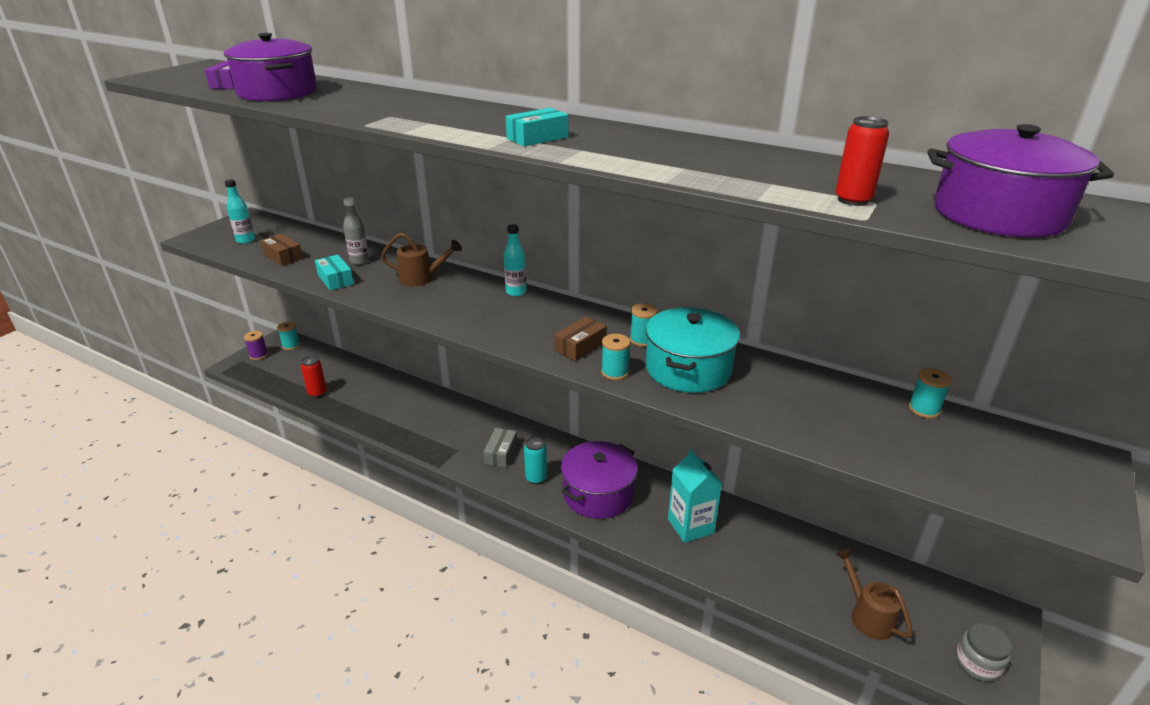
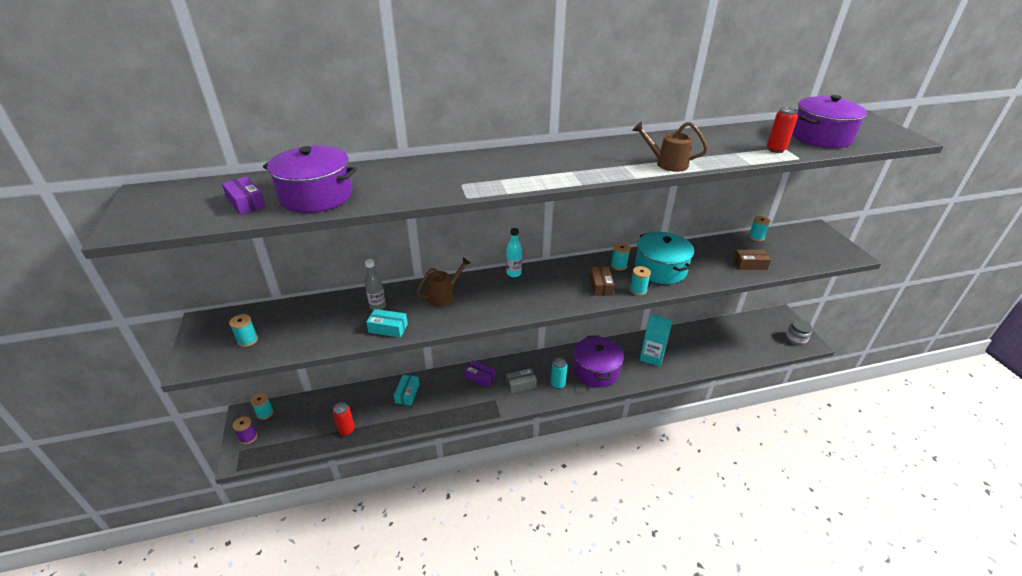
camera: 45 degrees left, 5 degrees up
turquoise bottle [225,179,255,244] -> turquoise spool [229,314,258,347]
brown box [260,234,303,266] -> brown box moved to [733,250,771,270]
grey box [483,428,517,467] -> grey box turned 75 degrees counterclockwise [506,368,537,393]
turquoise box [506,108,568,147] -> turquoise box moved to [394,375,420,405]
brown watering can [835,548,913,640] -> brown watering can moved to [632,121,708,172]
none -> purple box [464,360,496,388]

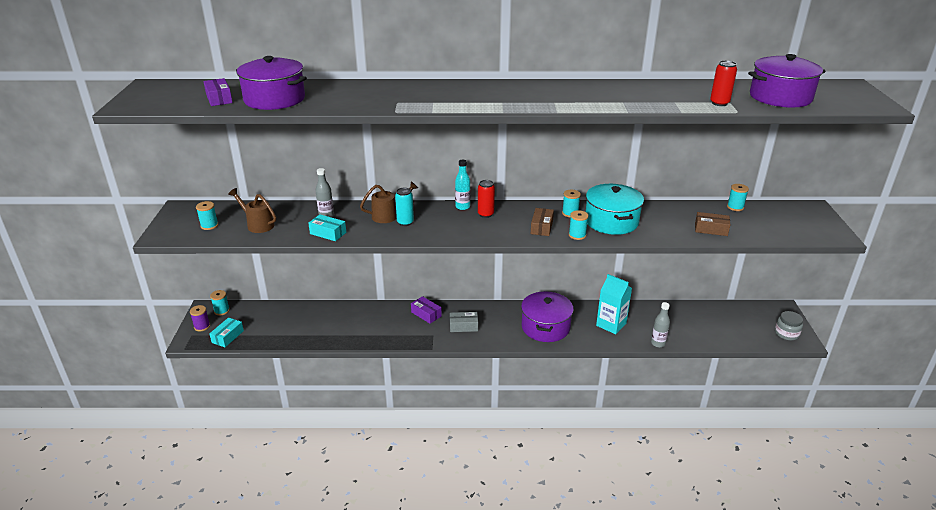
camera: 15 degrees right, 5 degrees down
red can [333,402,355,436] -> red can moved to [478,180,495,218]
turquoise box [394,375,420,405] -> turquoise box moved to [209,317,244,347]
turquoise can [551,358,568,389] -> turquoise can moved to [395,188,414,226]
brown watering can [632,121,708,172] -> brown watering can moved to [228,188,276,233]
none -> grey bottle [651,302,670,348]

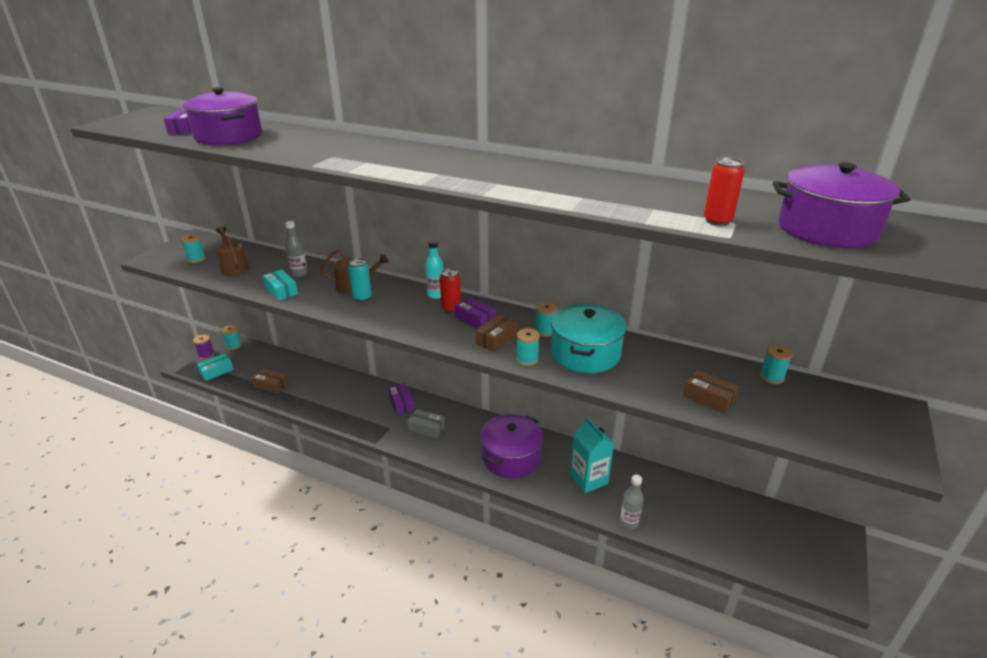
camera: 25 degrees right, 0 degrees up
grey jar [775,311,803,340] -> none
none -> brown box [252,368,288,394]
none -> purple box [455,297,496,329]

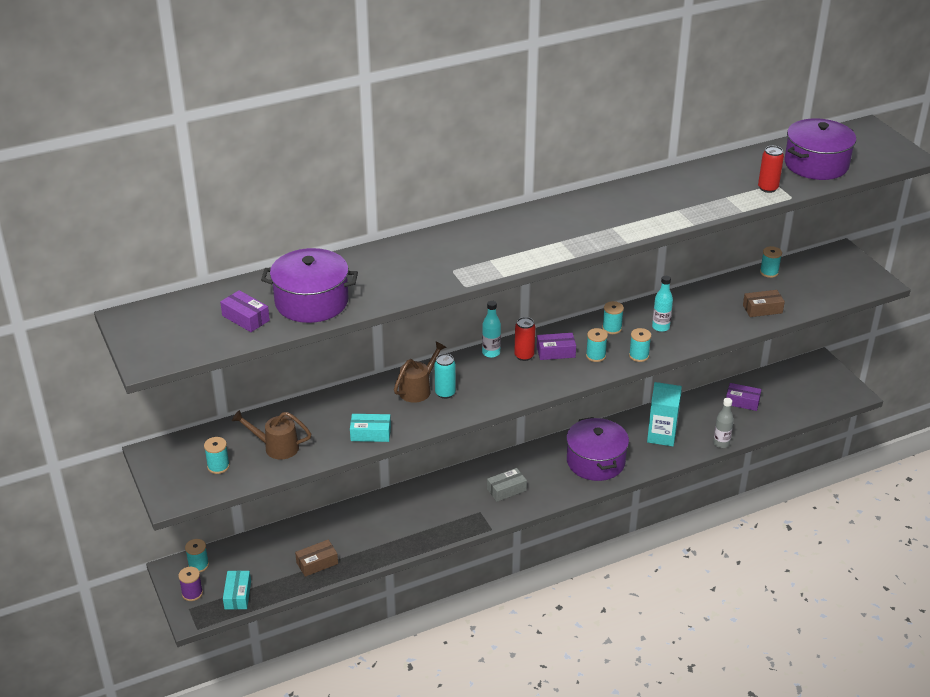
camera: 50 degrees left, 5 degrees up
grey bottle [285,221,308,277] -> none
purple box [388,383,414,415] -> purple box moved to [726,383,762,411]
brown box [476,314,517,352] -> turquoise spool [586,328,608,362]
turquoise pot [551,304,626,373] -> turquoise bottle [652,276,673,332]

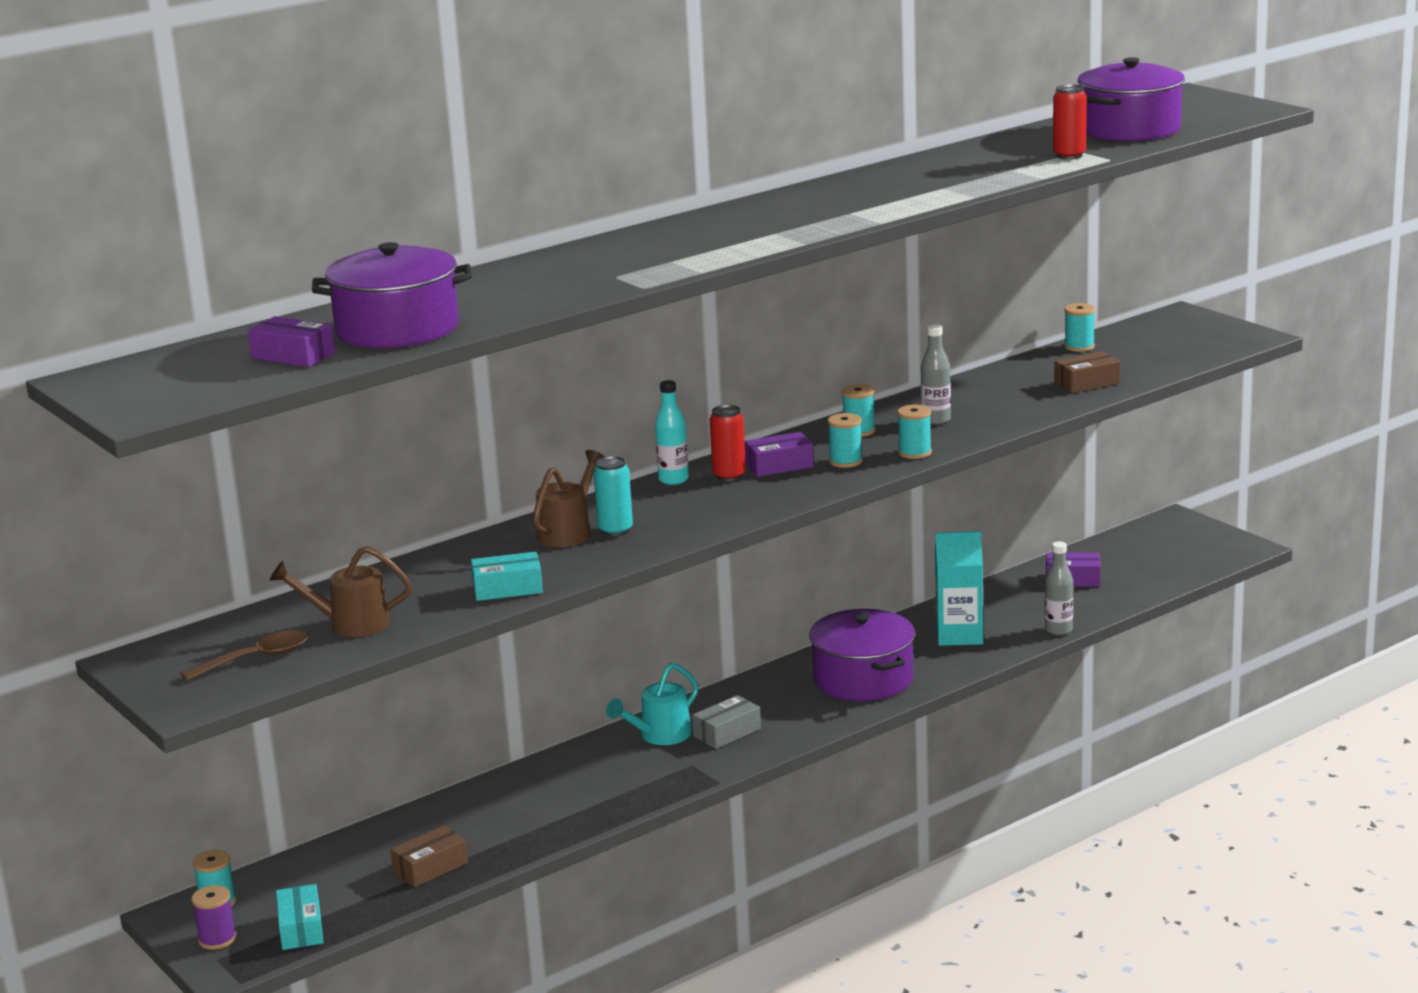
camera: 10 degrees left, 15 degrees down
turquoise spool [204,437,230,474] -> brown spoon [181,630,308,681]
turquoise bottle [652,276,673,332] -> grey bottle [921,324,951,425]
none -> turquoise watering can [606,663,699,745]

